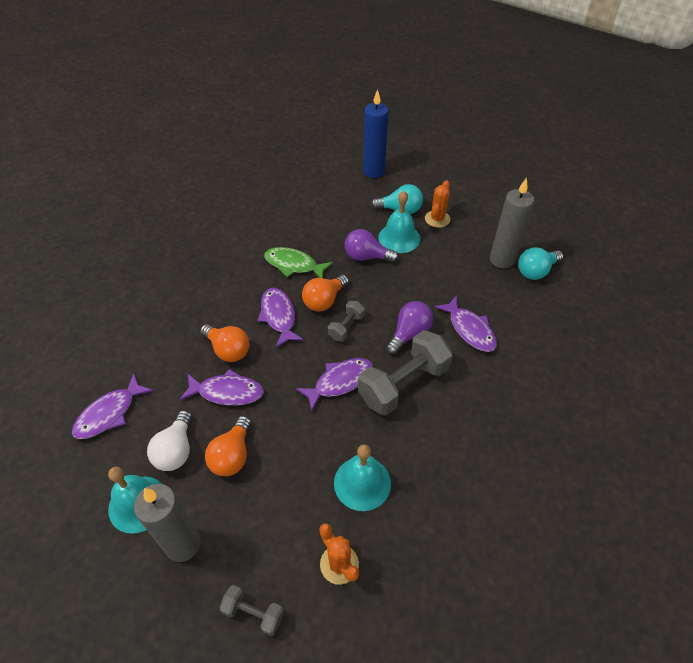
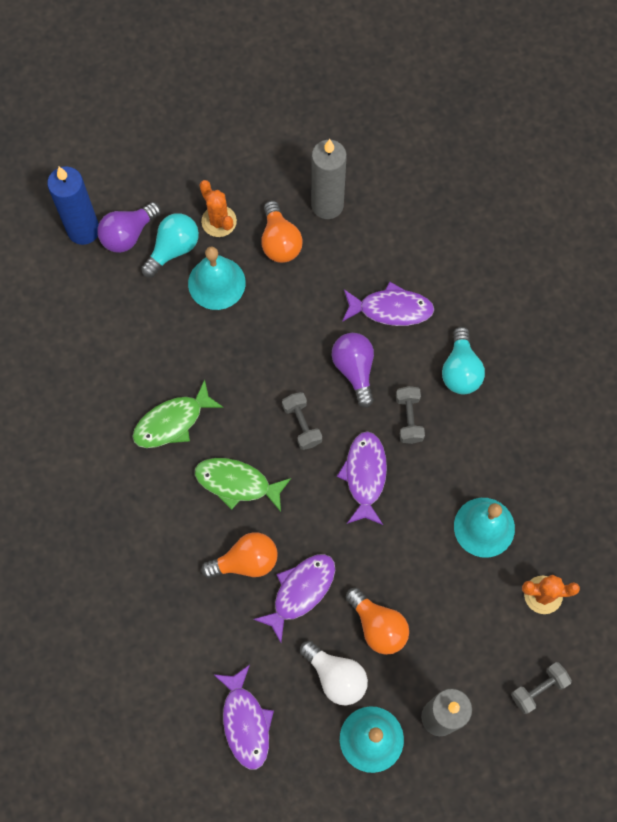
camera: 55 degrees left, 20 degrees up
purple fish [257,288,304,348] -> green fish [195,458,291,512]
orange light bulb [302,275,349,312] -> orange light bulb moved to [261,201,303,263]
purple light bulb [345,229,399,263] -> purple light bulb moved to [97,202,161,253]
grey dumbbell [358,330,453,415] -> grey dumbbell [396,386,425,444], size x0.50
turquoise light bulb [518,247,563,280] -> turquoise light bulb moved to [442,327,485,394]

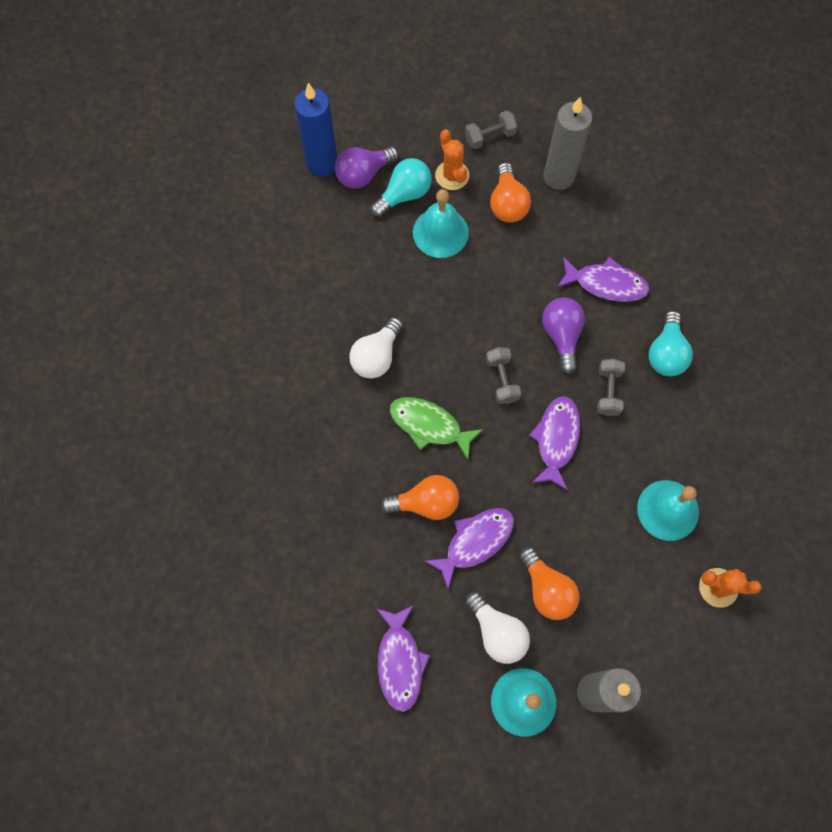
camera: 10 degrees right, 0 degrees up
green fish [132,380,224,448] -> white light bulb [349,317,403,379]
grey dumbbell [511,662,572,714] -> grey dumbbell moved to [465,110,517,149]

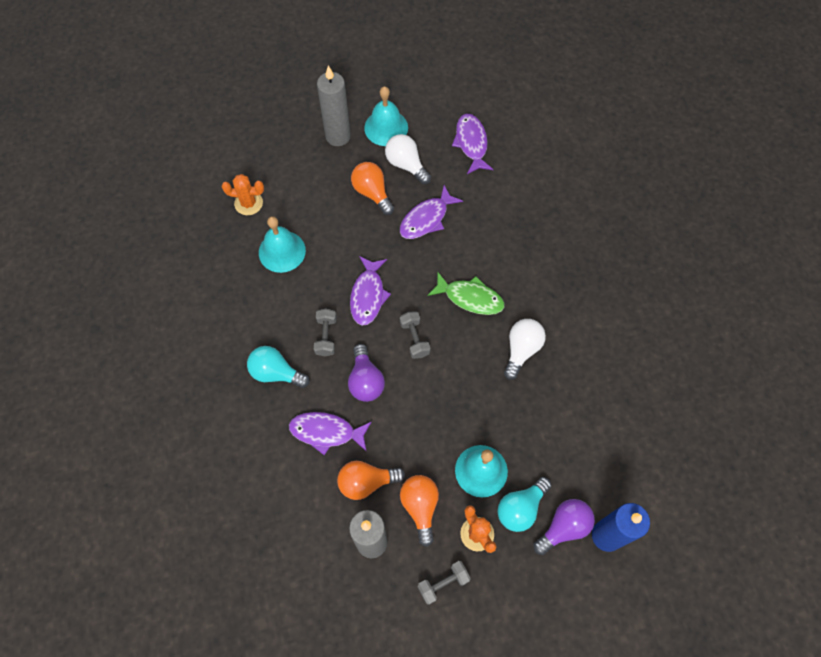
camera: 175 degrees right, 5 degrees down
orange light bulb [381,475,459,520] -> orange light bulb moved to [337,461,405,500]
turquoise light bulb [649,311,693,376] -> turquoise light bulb turned 75 degrees counterclockwise [247,346,309,388]

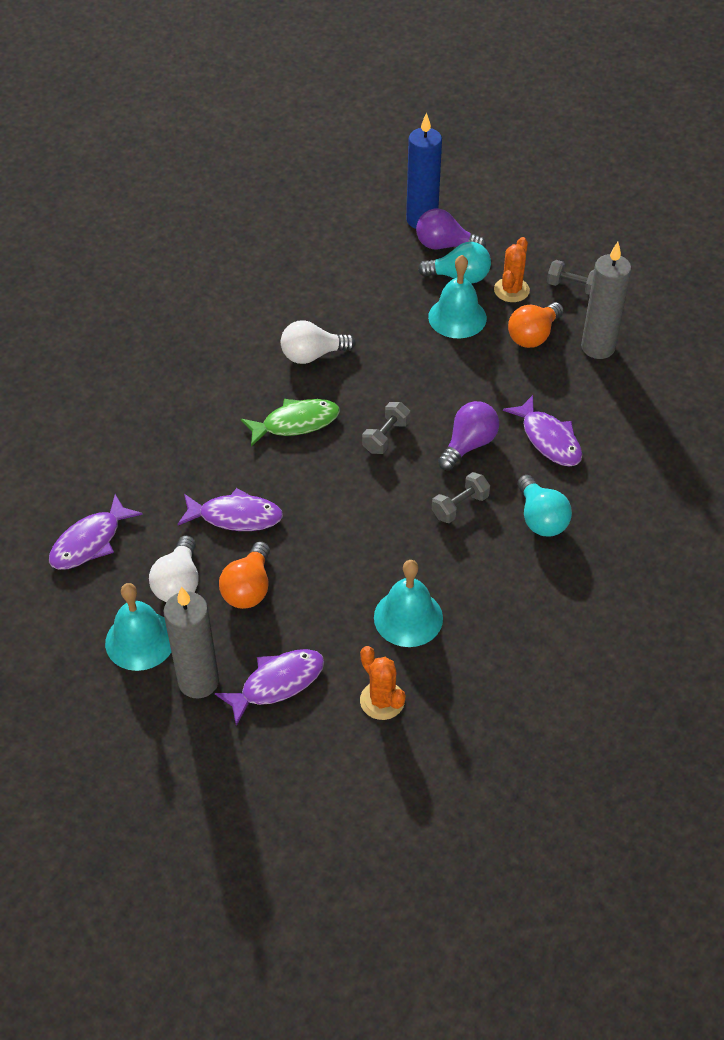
camera: 130 degrees left, 15 degrees down
orange light bulb [337,461,405,500] -> none
purple fish [350,256,391,326] -> purple fish moved to [215,649,324,726]
green fish [427,271,505,315] -> green fish turned 90 degrees clockwise [241,399,340,447]

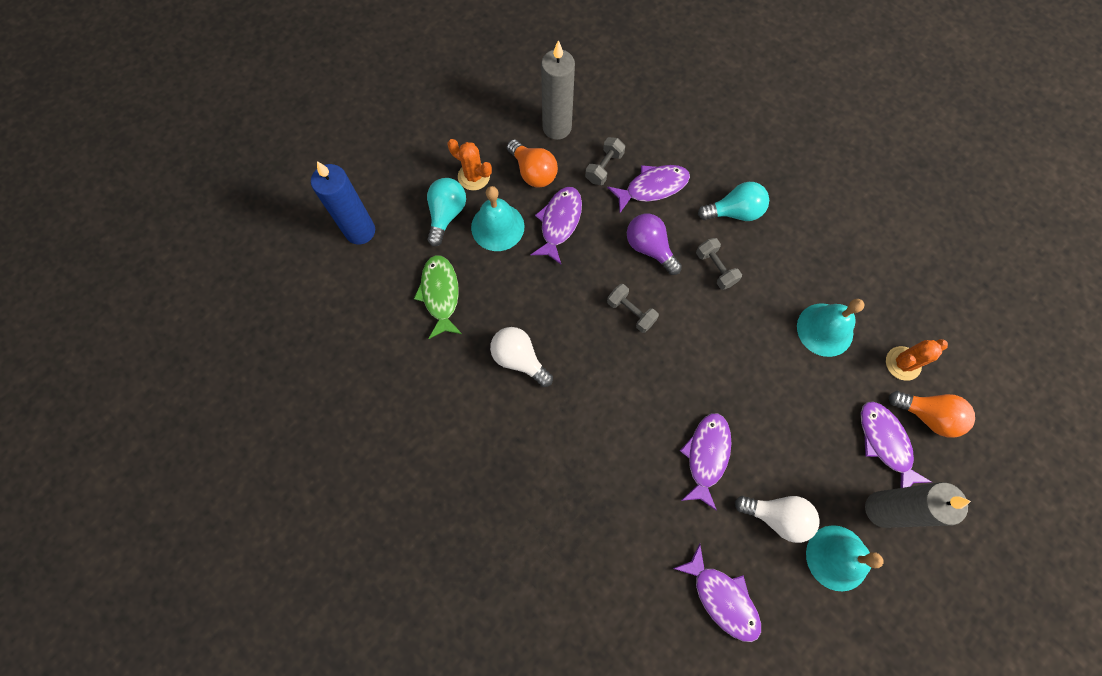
camera: 80 degrees left, 20 degrees up
orange light bulb [219,541,270,609] -> orange light bulb moved to [889,391,975,438]
green fish [241,399,340,447] -> green fish moved to [414,255,462,339]
white light bulb [281,320,355,364] -> white light bulb turned 135 degrees clockwise [490,327,553,387]
purple light bulb [416,209,486,250] -> none
grey dumbbell [547,260,594,295] -> grey dumbbell moved to [585,137,625,185]
none -> purple fish [531,187,582,264]

